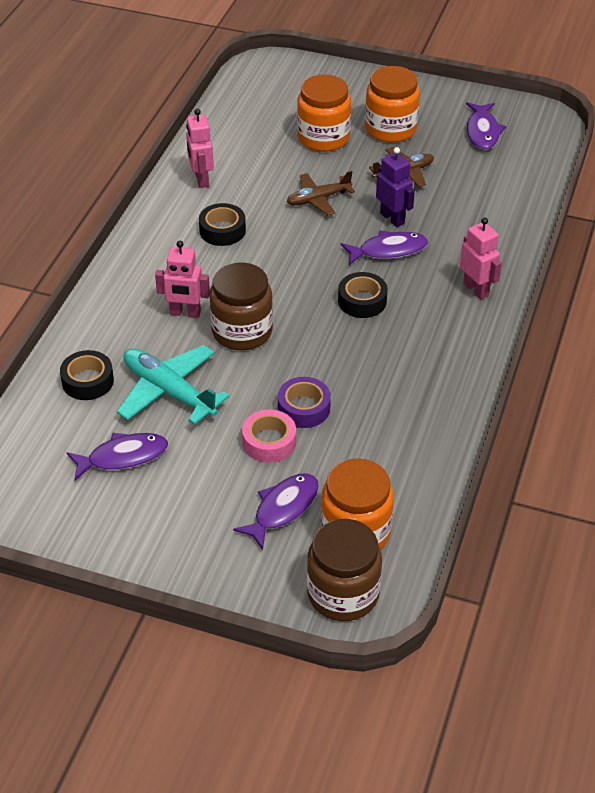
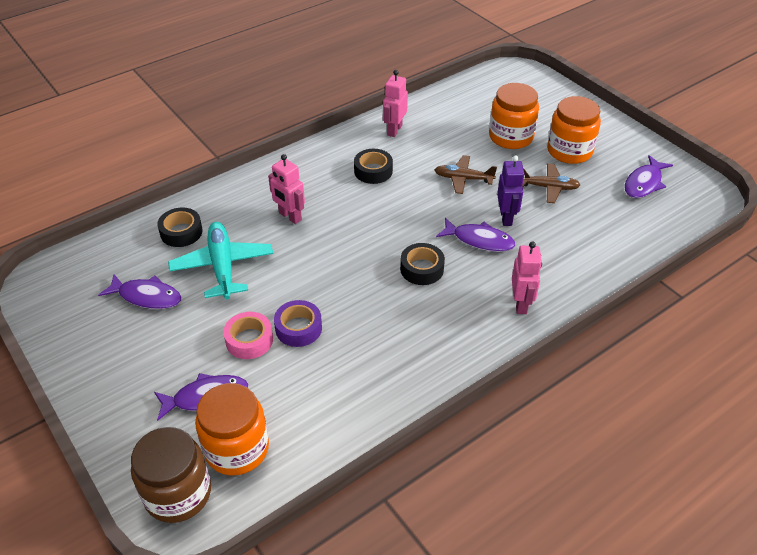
camera: 35 degrees right, 0 degrees up
brown jar [209,263,273,350] -> none

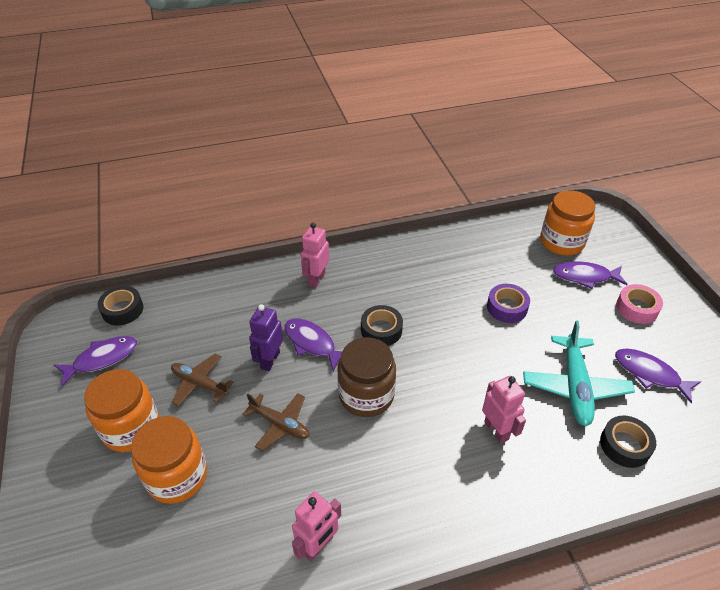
camera: 160 degrees left, 0 degrees up
brown jar [131,427,211,523] -> brown jar moved to [338,337,396,417]
pink tape [223,312,273,359] -> pink tape moved to [616,284,663,324]
black tape [354,149,393,184] -> black tape moved to [98,286,144,325]

